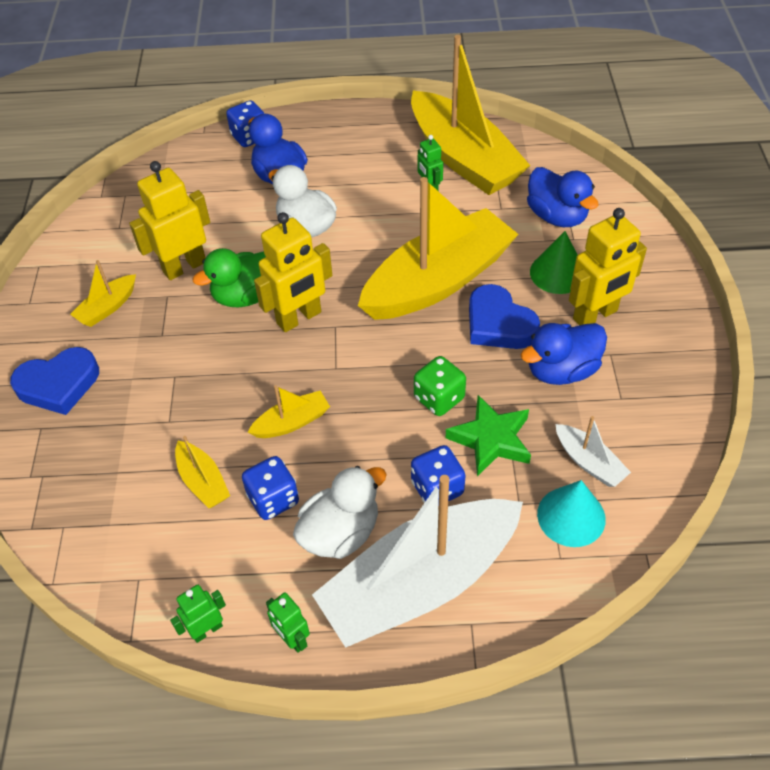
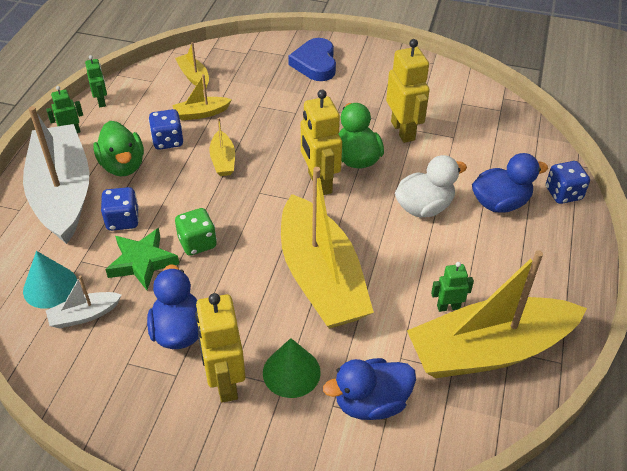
camera: 105 degrees right, 5 degrees down
yellow boat [70,260,136,327] -> yellow boat moved to [175,42,209,90]
white duck [293,466,387,559] -> green duck [93,121,144,177]
blue heart [469,284,540,349] -> none

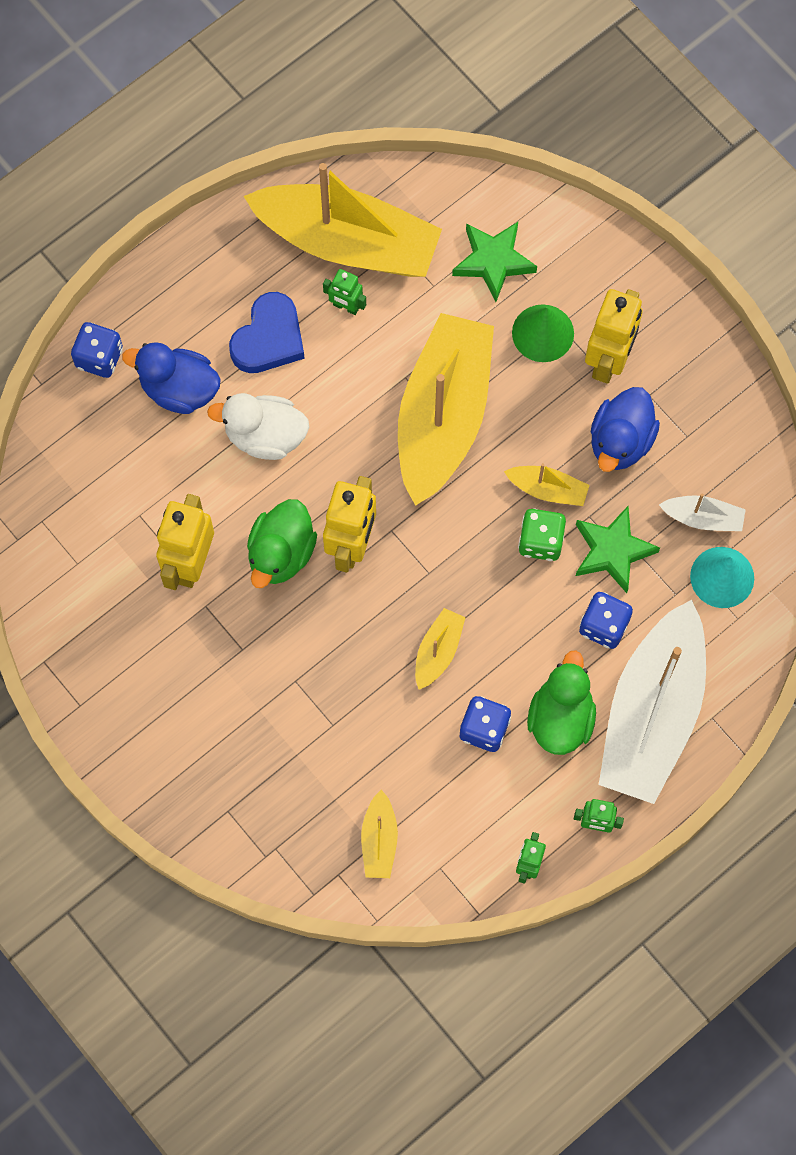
camera: 145 degrees left, 25 degrees up
yellow boat [172,74,232,121] -> yellow boat moved to [504,463,590,506]
blue heart [288,38,336,81] -> blue heart moved to [229,292,305,373]
blue duck [323,358,416,420] -> green star [452,222,537,302]

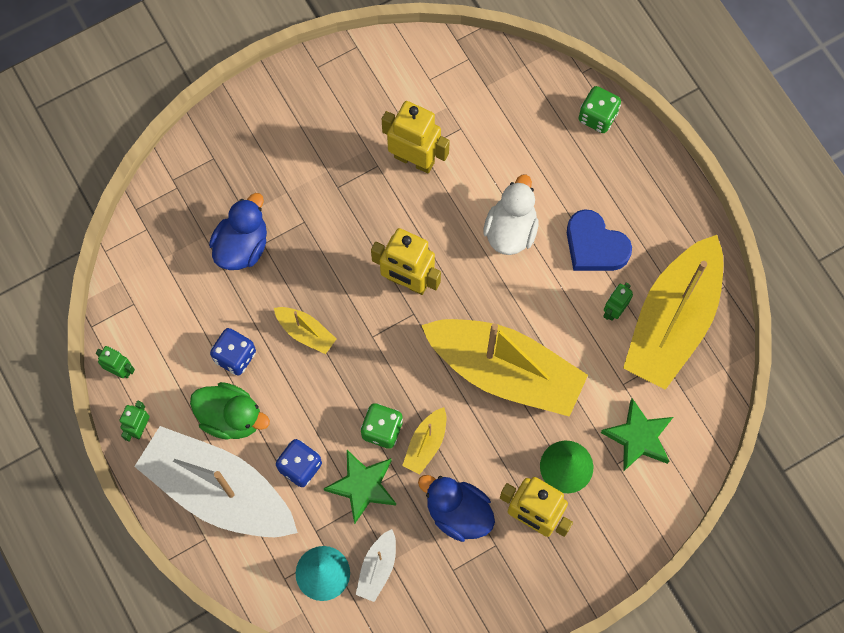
camera: 100 degrees right, 0 degrees up
blue dice [71,322,123,378] -> green dice [579,86,621,133]
blue duck [122,342,221,414] -> blue duck moved to [209,193,267,270]
green duck [247,499,317,588] -> none
yellow boat [361,790,398,878] -> none

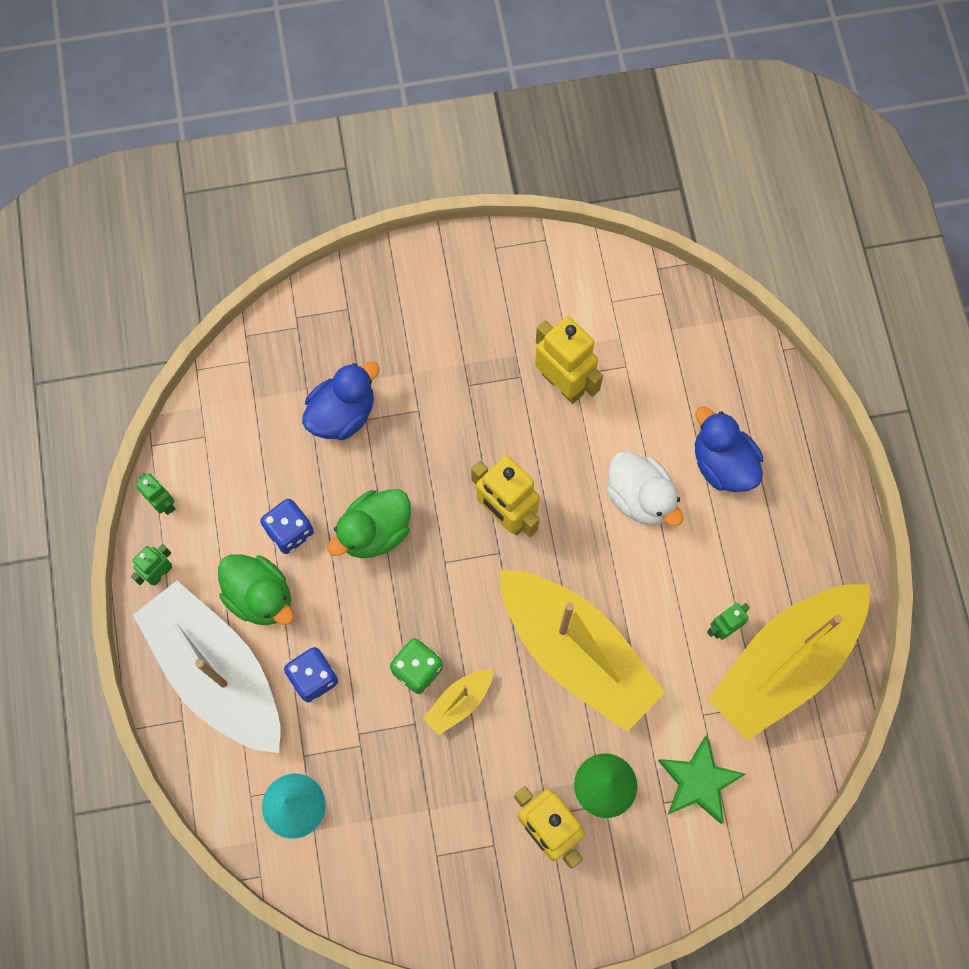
camera: 20 degrees right, 0 degrees up
yellow boat [274,307,336,354] -> green duck [327,489,411,558]
green star [324,450,396,524] -> none
white boat [356,529,396,602] -> none
blue duck [418,475,495,542] -> blue duck moved to [695,406,763,492]
white duck [483,175,539,255] -> white duck turned 105 degrees clockwise [606,451,683,526]
blue heart [567,209,632,271] -> none
green dice [579,86,621,133] -> none

